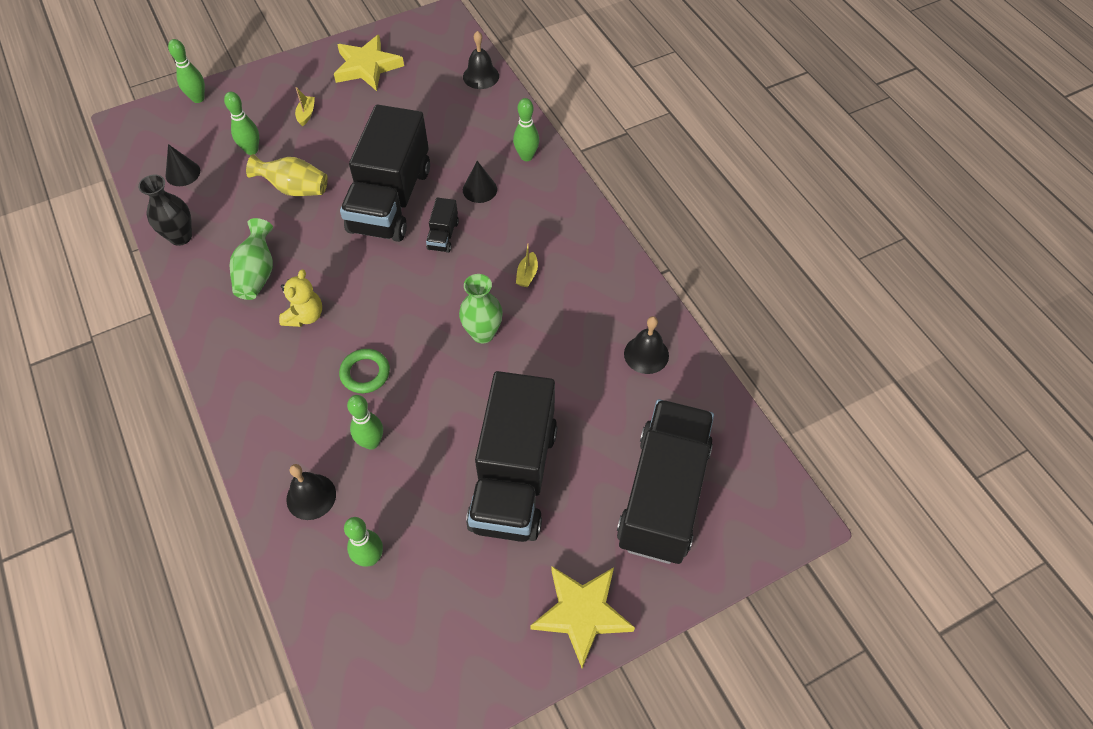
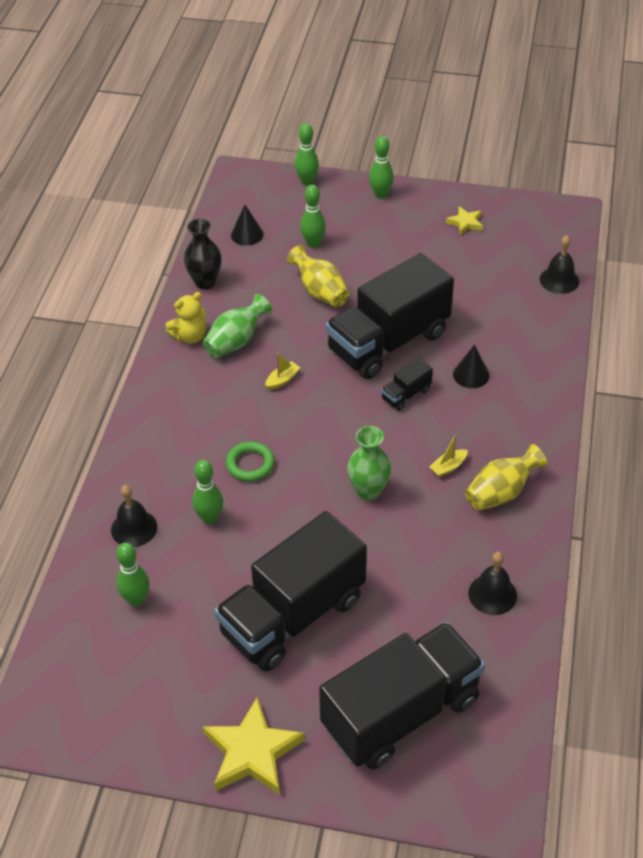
camera: 40 degrees right, 10 degrees down
yellow teddy bear [279,269,322,327] -> yellow teddy bear moved to [166,292,206,344]
yellow boat [295,87,315,126] -> yellow boat moved to [265,352,300,390]
yellow star [334,35,404,91] -> yellow star [446,206,483,235], size x0.53
green bowling pin [513,98,540,161] -> green bowling pin moved to [369,136,394,199]
none -> yellow vase [465,444,547,511]

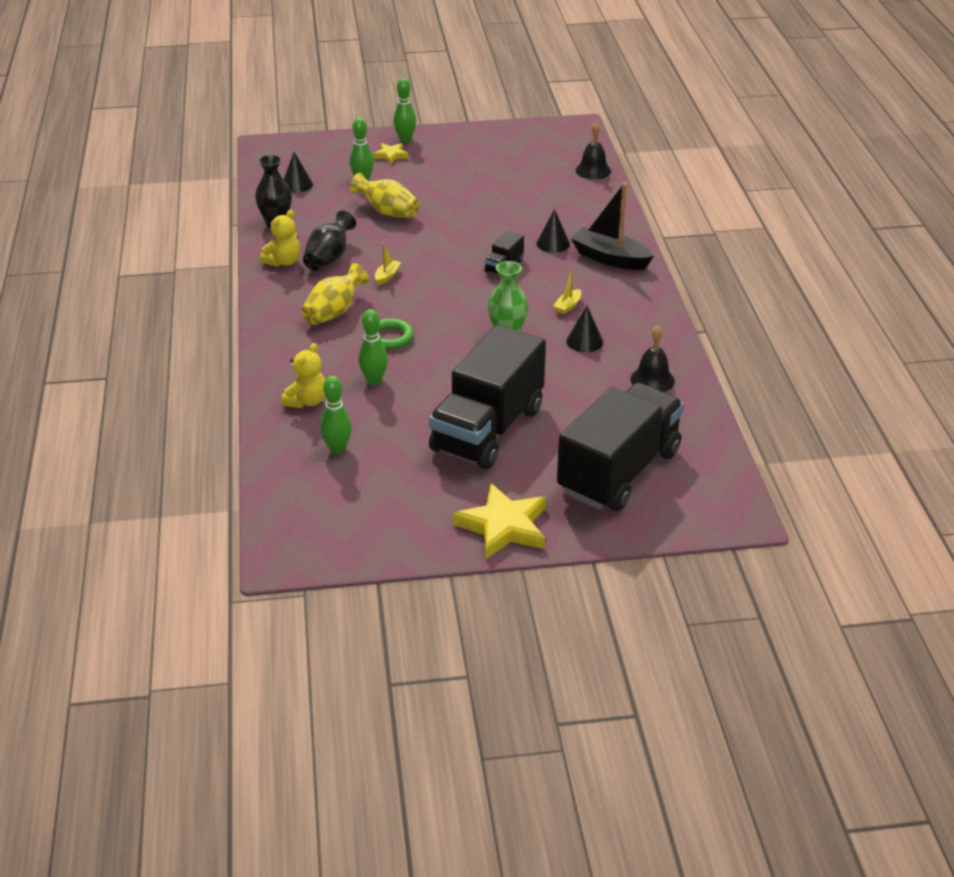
camera: 20 degrees left, 10 degrees down
black bell [111,485,157,547] -> yellow teddy bear [281,343,325,408]
green vase [202,294,272,358] -> black vase [303,211,356,271]
green bowling pin [295,123,319,186] -> none
black truck [325,253,454,379] -> none
yellow star [446,206,483,235] -> yellow star moved to [373,143,409,164]
yellow vase [465,444,547,511] -> yellow vase moved to [302,263,369,325]
none -> black cone [566,306,603,352]
none -> black boat [570,183,654,270]

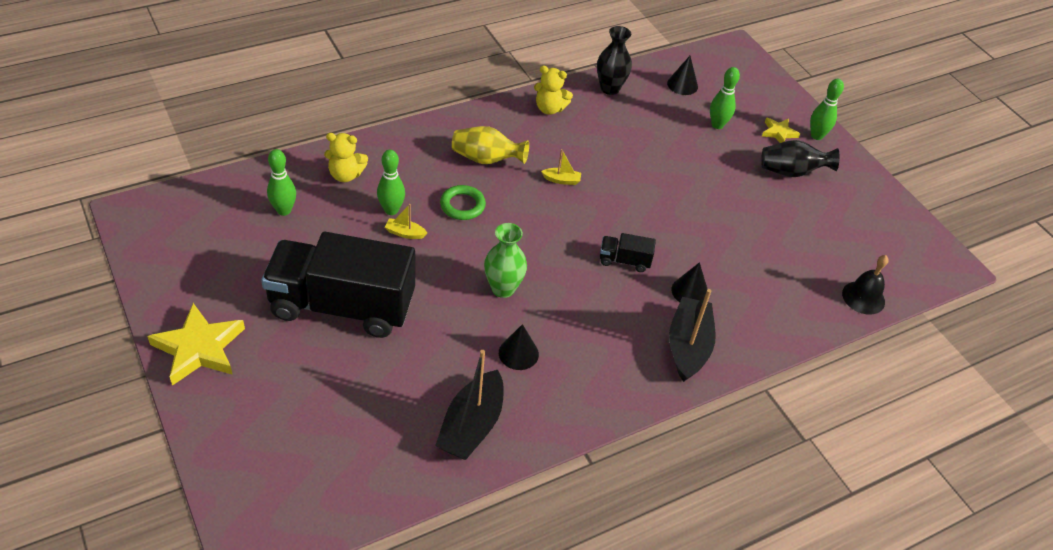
camera: 65 degrees right, 10 degrees up
black vase [303,211,356,271] -> black vase moved to [761,140,840,177]
yellow vase [350,173,419,218] -> none
yellow boat [553,268,581,314] -> yellow boat moved to [385,204,427,239]
black truck [557,383,684,511] -> none
black bell [630,326,675,392] -> black boat [435,350,503,460]

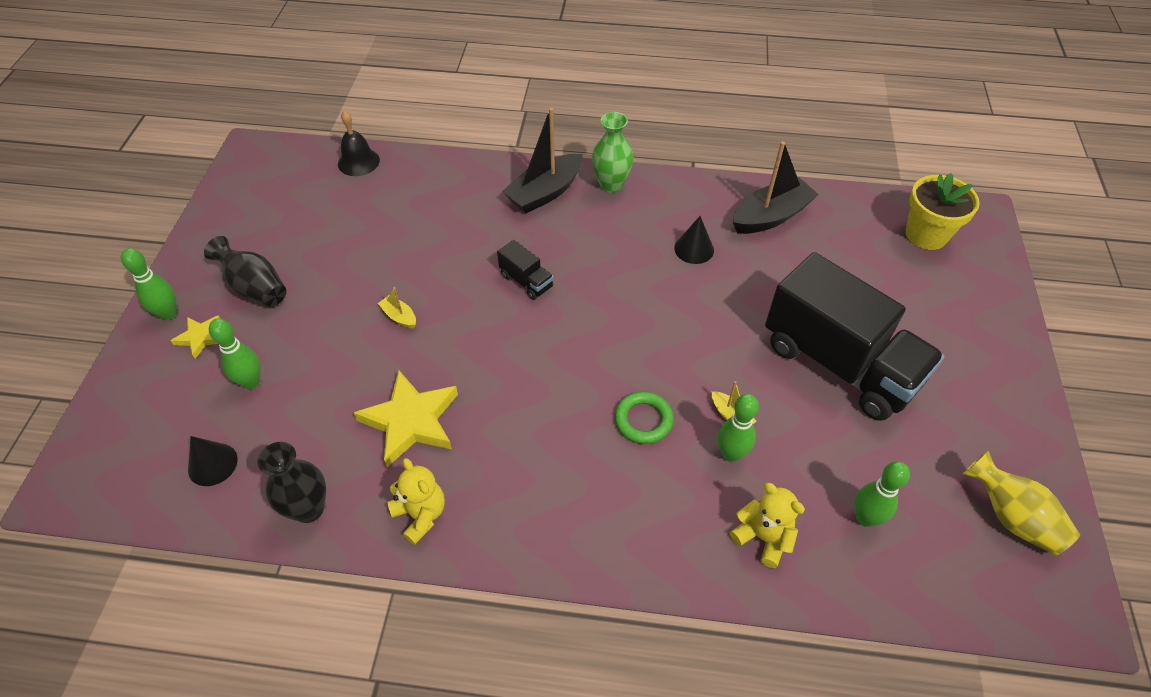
camera: 140 degrees left, 5 degrees up
yellow star [147,303,245,386] -> yellow star moved to [354,370,458,467]
yellow vase [452,126,529,164] -> yellow vase moved to [962,451,1080,556]
green vase [484,223,527,298] -> green vase moved to [592,112,633,193]
yellow boat [541,149,581,185] -> yellow boat moved to [378,287,416,328]
black cone [671,262,707,302] -> none
none -> yellow flower pot [906,173,980,250]

